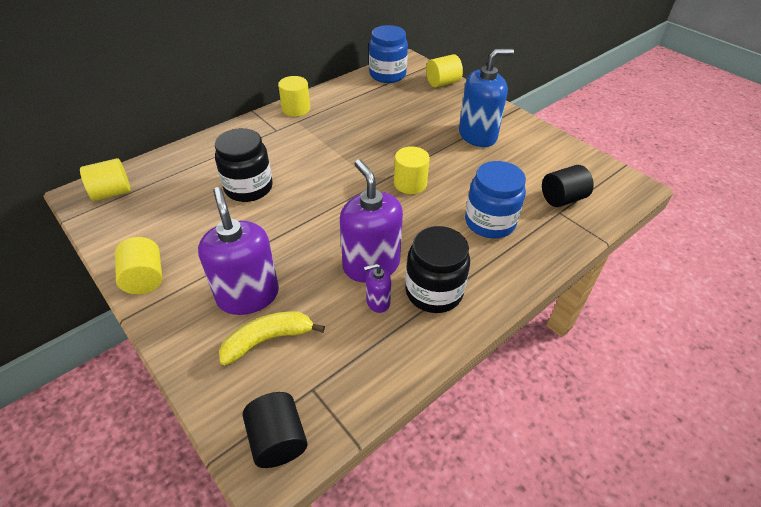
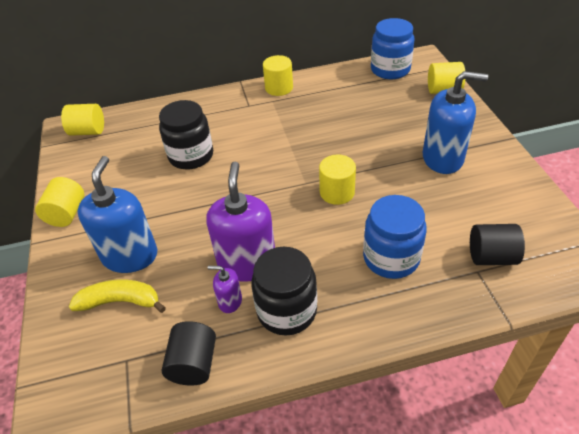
camera: 30 degrees right, 0 degrees up
purple soap dispenser [198,187,279,315] -> blue soap dispenser [78,156,158,273]
black cylinder [243,392,308,468] -> black cylinder moved to [162,321,216,386]

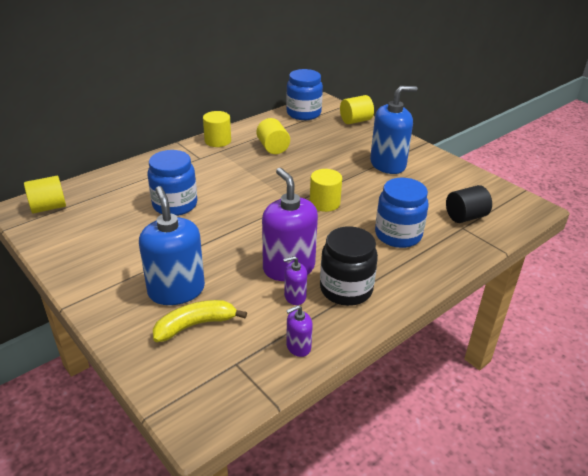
camera: 30 degrees left, 10 degrees down
yellow cylinder [35,177,85,227] -> yellow cylinder moved to [256,118,290,154]
black jar [159,100,213,170] -> blue jar [147,150,197,216]
black cylinder [162,321,216,386] -> purple soap dispenser [286,305,313,357]

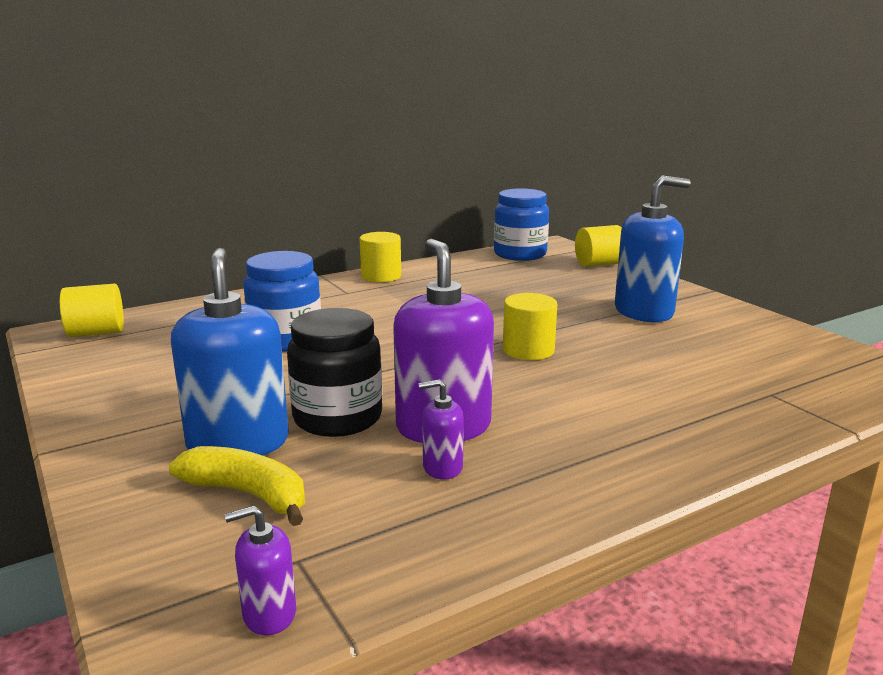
camera: 10 degrees right, 15 degrees down
yellow banana [153,300,247,342] -> yellow banana turned 45 degrees clockwise [169,446,305,526]
yellow cylinder [256,118,290,154] -> none
purple soap dispenser [286,305,313,357] -> purple soap dispenser moved to [225,505,296,635]
black jar [320,226,378,306] -> black jar moved to [287,308,382,437]
blue jar [375,178,429,248] -> none
black cylinder [446,185,492,223] -> none

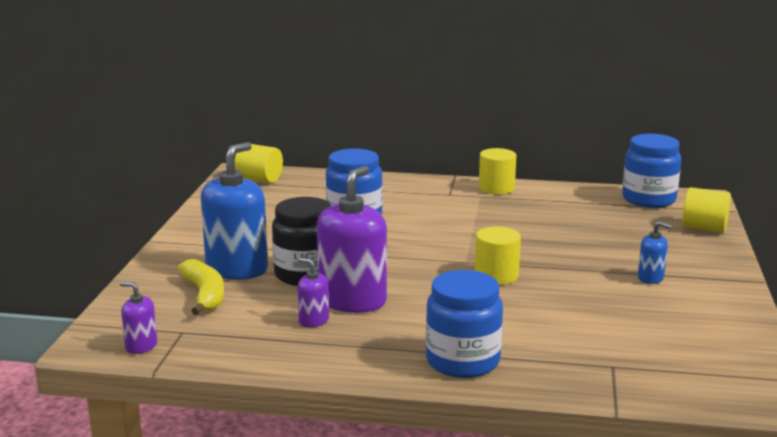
camera: 40 degrees right, 0 degrees up
blue soap dispenser [615,176,691,322] -> blue soap dispenser [638,221,672,284], size x0.47
none -> blue jar [426,270,503,378]

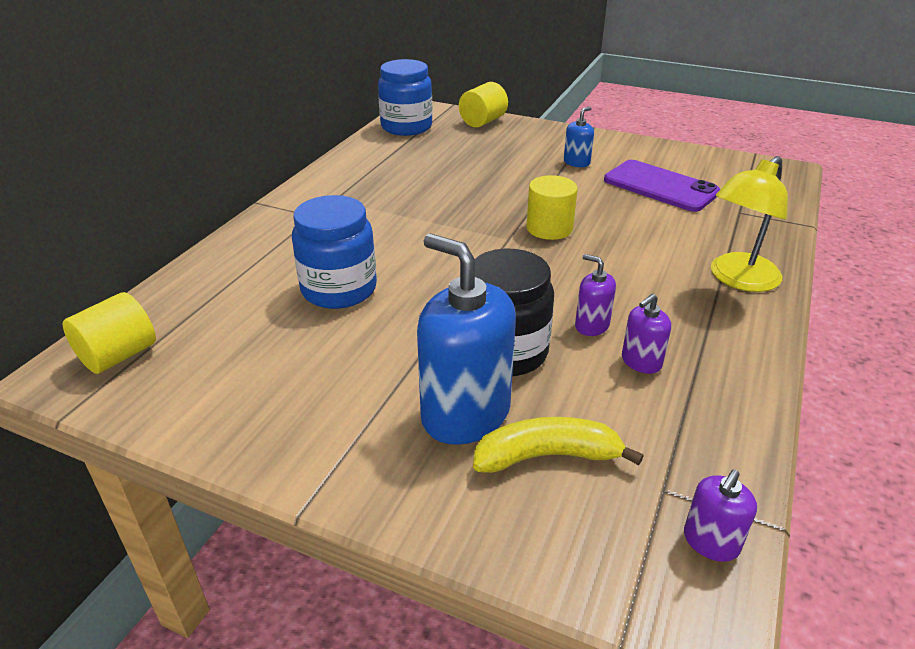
camera: 75 degrees left, 15 degrees up
purple soap dispenser [317,166,387,313] -> purple soap dispenser [575,254,616,336], size x0.47
blue jar [426,270,503,378] -> yellow lamp [711,156,788,292]
yellow cylinder [479,148,516,194] -> none
none -> purple phone [604,160,720,212]

